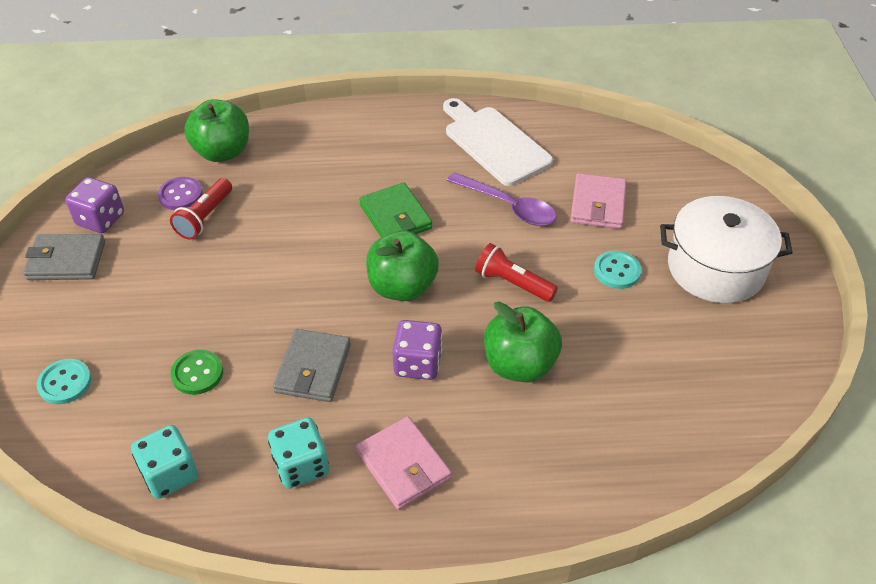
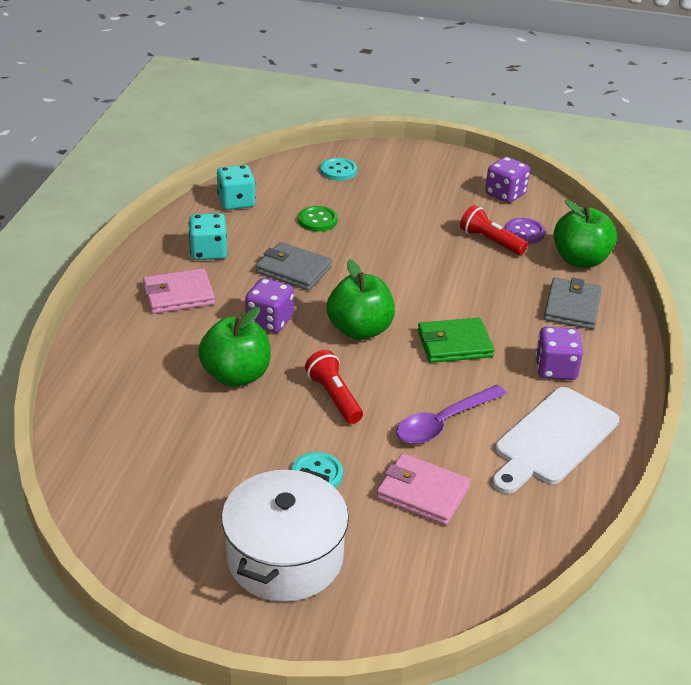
camera: 105 degrees right, 10 degrees down
grey wallet [23,234,105,280] -> grey wallet moved to [544,277,602,329]
white cutting board [443,98,553,186] -> white cutting board turned 150 degrees clockwise [492,387,619,494]
red flashlight [475,243,558,302] -> red flashlight turned 75 degrees counterclockwise [305,350,363,424]
none -> purple dice [535,327,583,380]

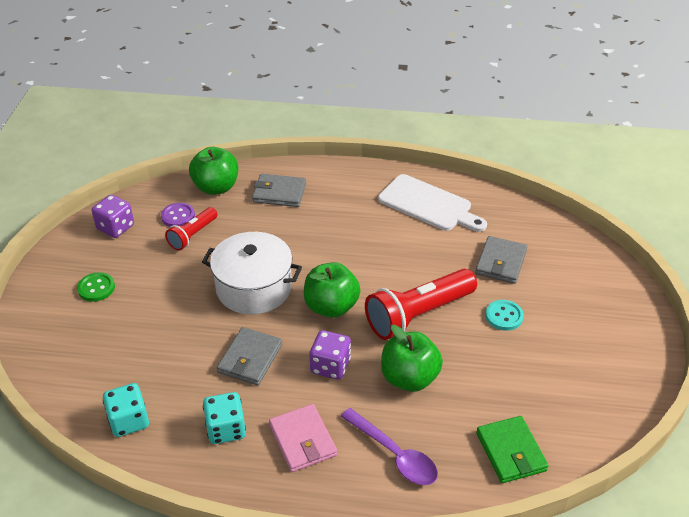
camera: 95 degrees left, 5 degrees up
white pot [222,468,349,602] -> white pot moved to [202,232,302,314]
green button [298,206,338,232] -> green button moved to [77,272,115,302]
red flashlight [305,350,363,424] -> red flashlight [365,269,477,340], size x1.80
turquoise button [320,158,357,181] -> none
pink wallet [376,453,471,525] -> grey wallet [475,236,527,284]
purple spoon [396,385,507,444] -> purple spoon moved to [341,408,438,485]
green wallet [417,318,494,363] -> green wallet moved to [476,416,549,483]
purple dice [535,327,583,380] -> none

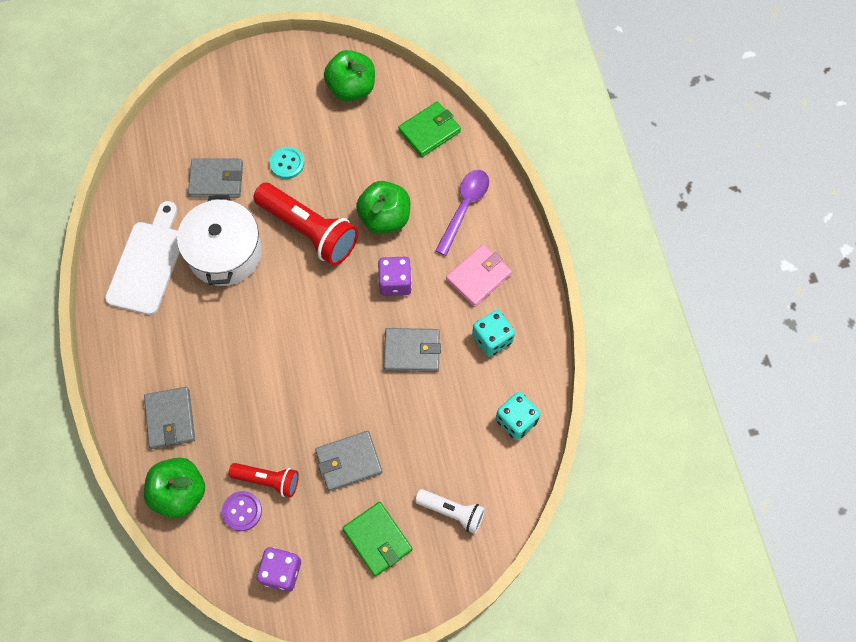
camera: 110 degrees left, 25 degrees up
green button [77,272,115,302] -> green wallet [342,502,412,576]
white pot [202,232,302,314] -> white pot moved to [177,195,262,286]
green apple [304,262,360,318] -> green apple moved to [324,50,375,102]
none -> grey wallet [315,431,382,491]
none -> white flashlight [415,489,485,534]

